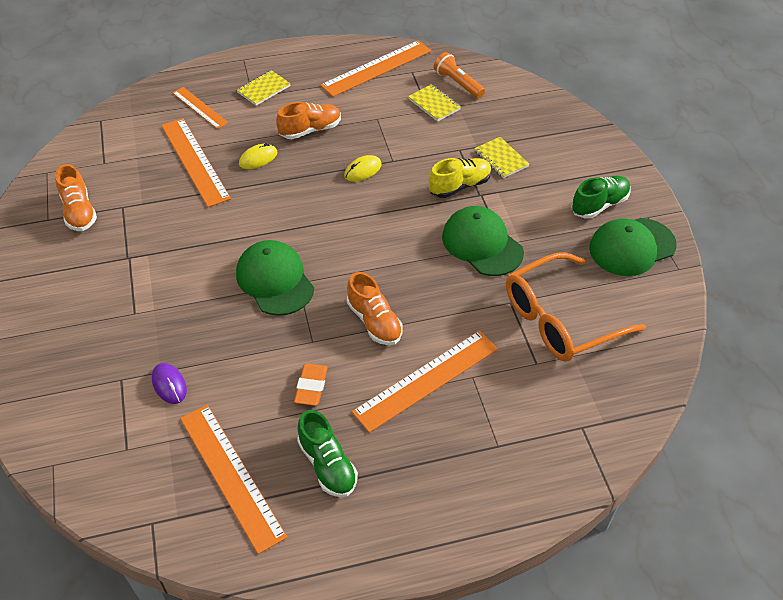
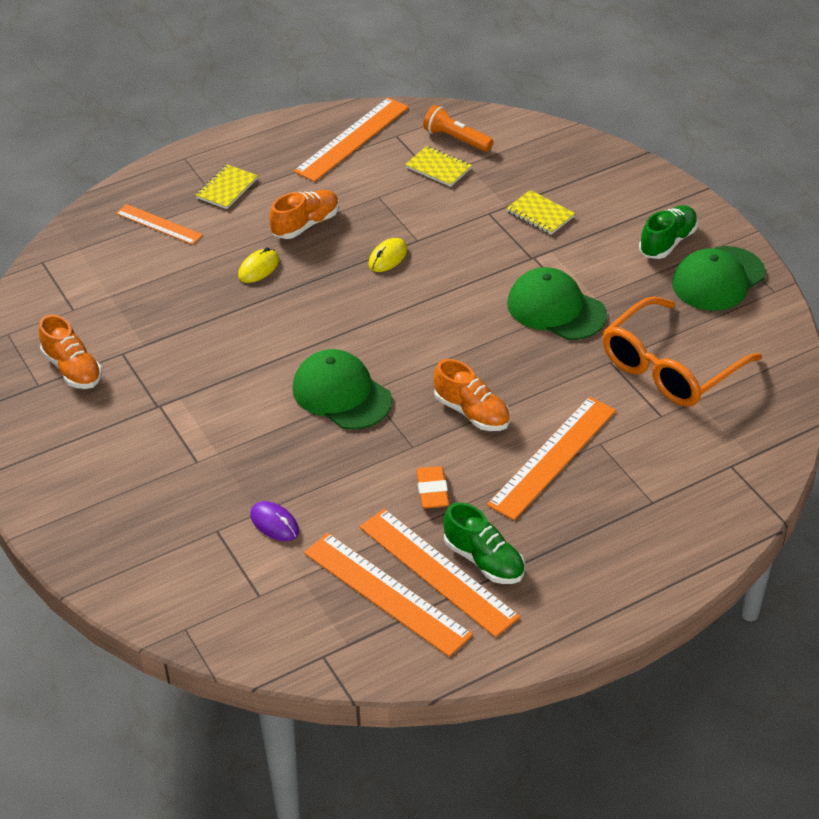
camera: 15 degrees left, 5 degrees down
orange ruler [161,118,231,207] -> orange ruler moved to [360,509,520,637]
yellow shoe [429,158,492,198] -> none

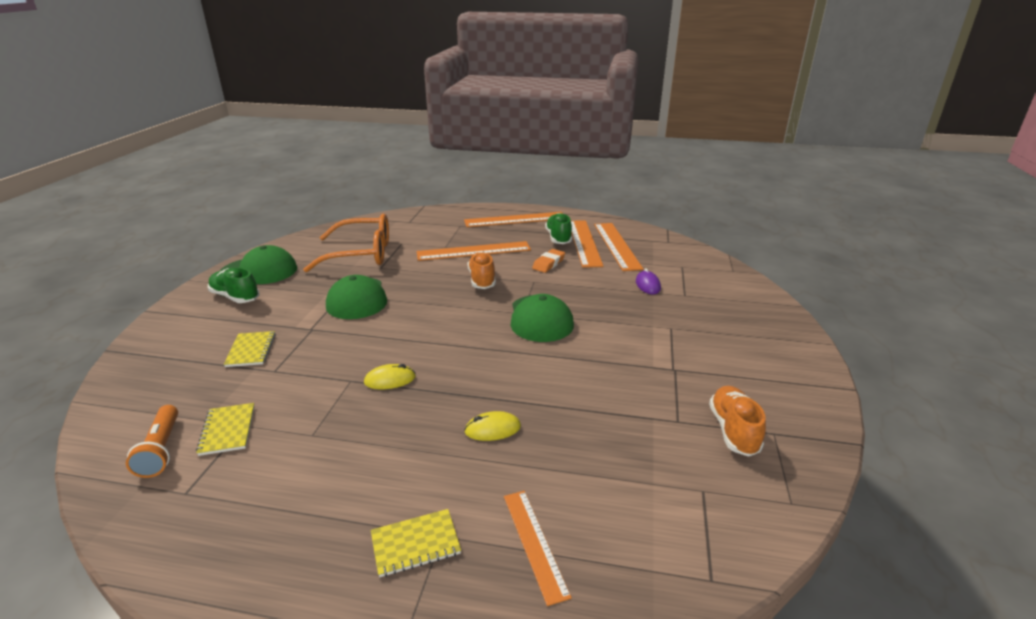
camera: 140 degrees left, 15 degrees down
orange shoe [269,190,339,239] -> none
orange ruler [294,97,409,182] -> orange ruler moved to [464,212,563,227]
green shoe [639,205,698,259] -> green shoe turned 45 degrees clockwise [208,267,260,303]

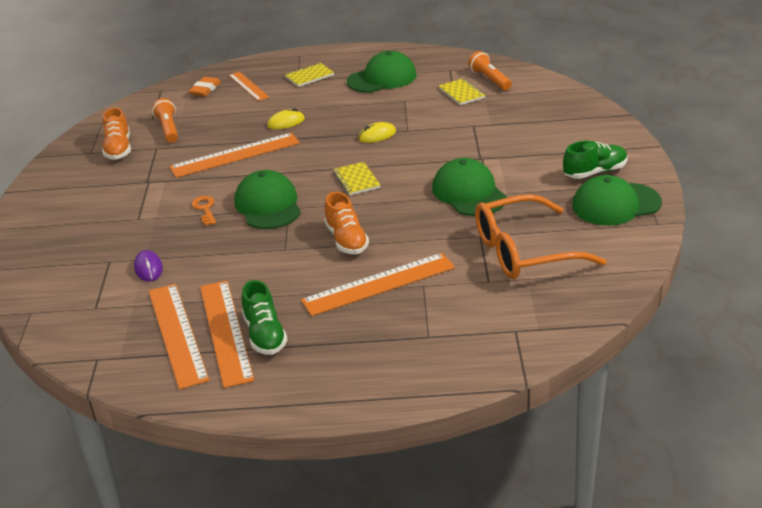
camera: 170 degrees right, 5 degrees up
green shoe [208,267,260,303] -> green shoe turned 45 degrees counterclockwise [563,141,628,179]
yellow notebook [224,331,276,367] -> yellow notebook moved to [333,162,380,195]
orange ruler [464,212,563,227] -> orange ruler moved to [169,133,300,178]
orange eraser [532,249,565,273] -> orange eraser moved to [189,77,221,96]
none -> orange flashlight [152,98,178,143]
none -> orange key [191,196,216,226]
none -> green cap [347,51,417,93]

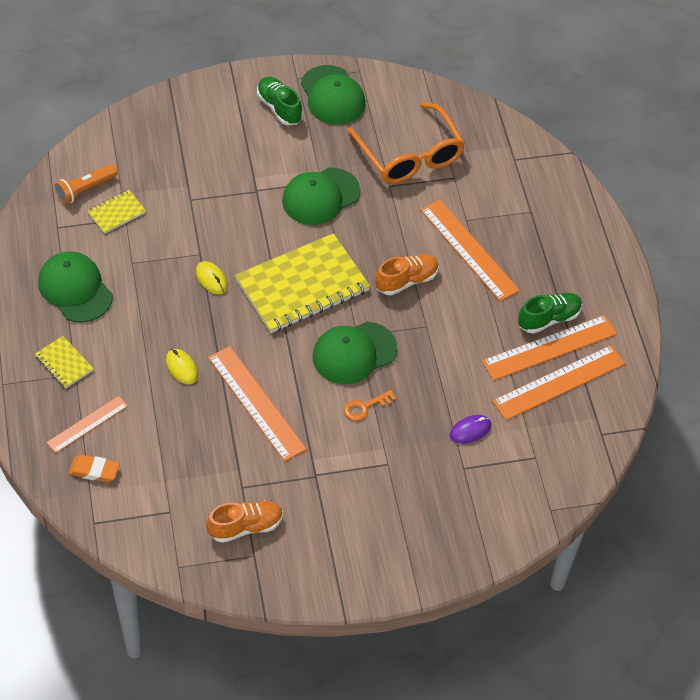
camera: 105 degrees left, 20 degrees up
orange flashlight [152,98,178,143] -> none
yellow notebook [333,162,380,195] -> yellow notebook [235,233,370,333], size x2.26

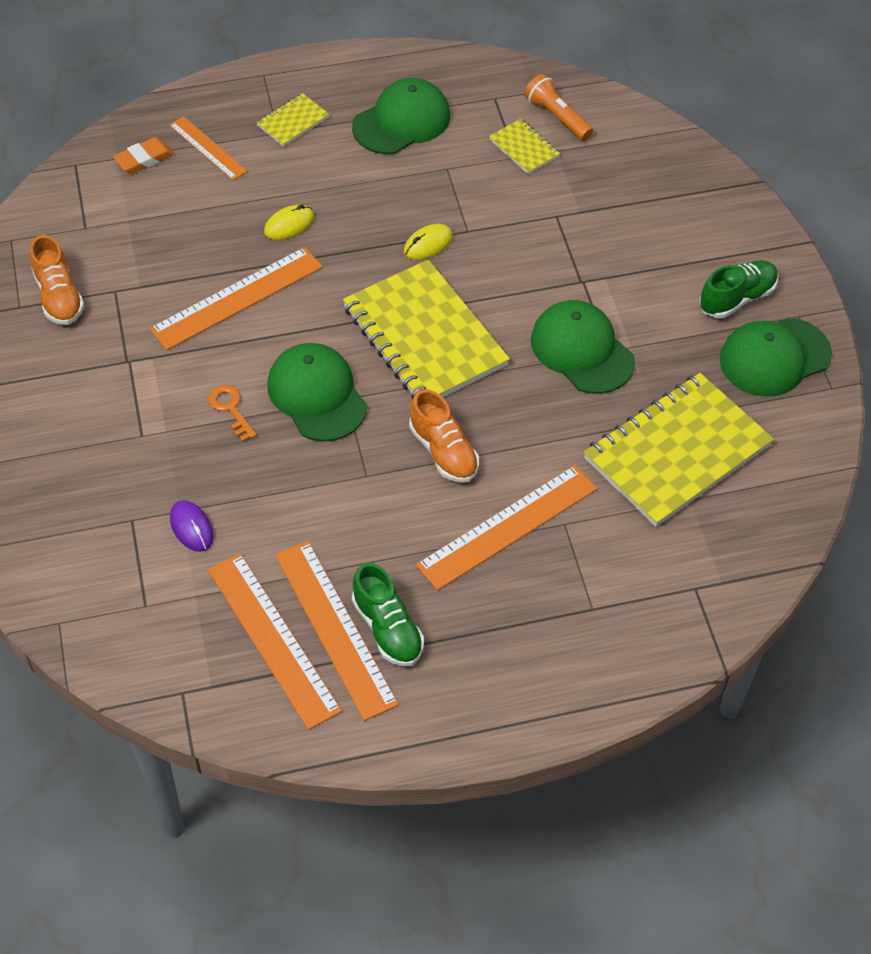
camera: 90 degrees right, 0 degrees up
orange eraser [69,454,120,482] -> orange eraser turned 45 degrees clockwise [113,137,174,174]
orange glasses [347,102,465,184] -> yellow notebook [584,373,774,527]

